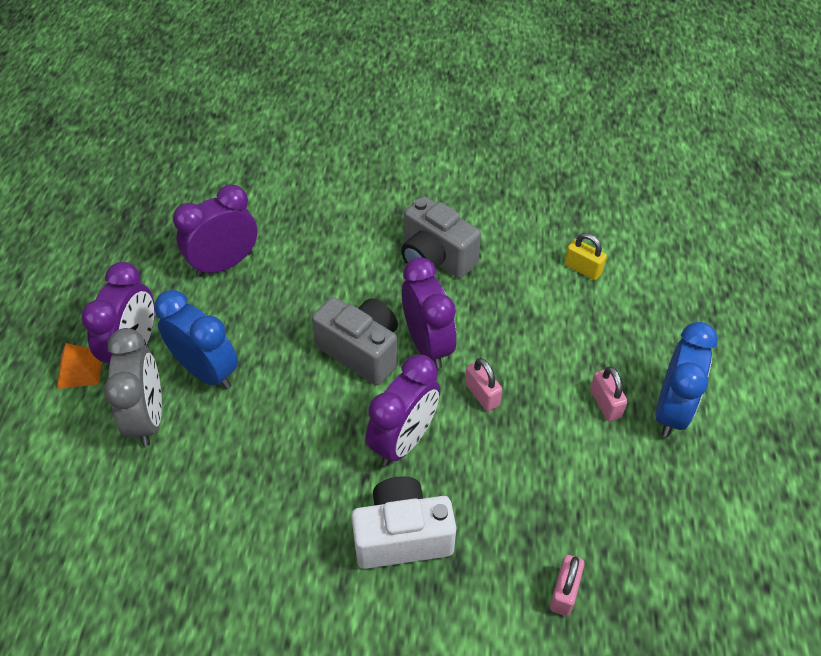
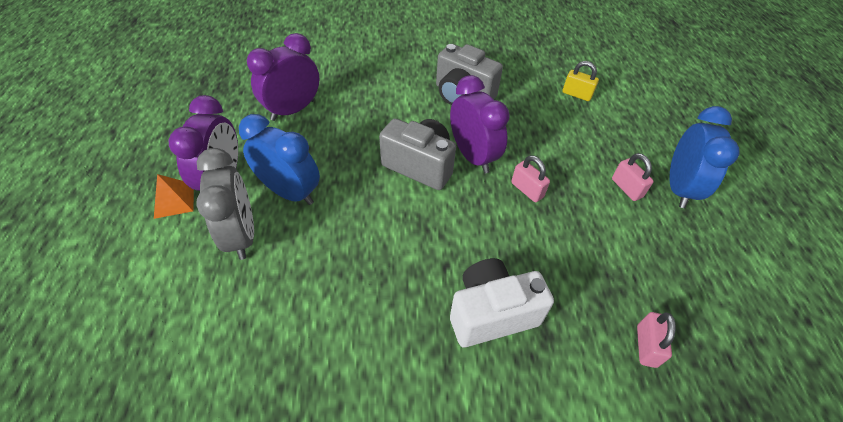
camera: 10 degrees left, 0 degrees up
purple clock [366,355,440,466] -> none

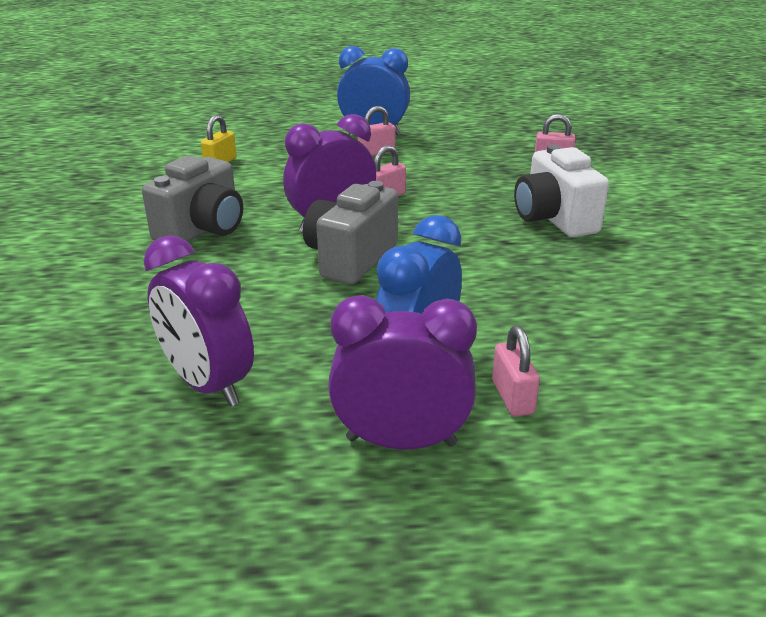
camera: 90 degrees left, 20 degrees down
orange pyramid [154,174,194,219] -> none
grey clock [197,148,254,260] -> pink padlock [492,326,540,417]

